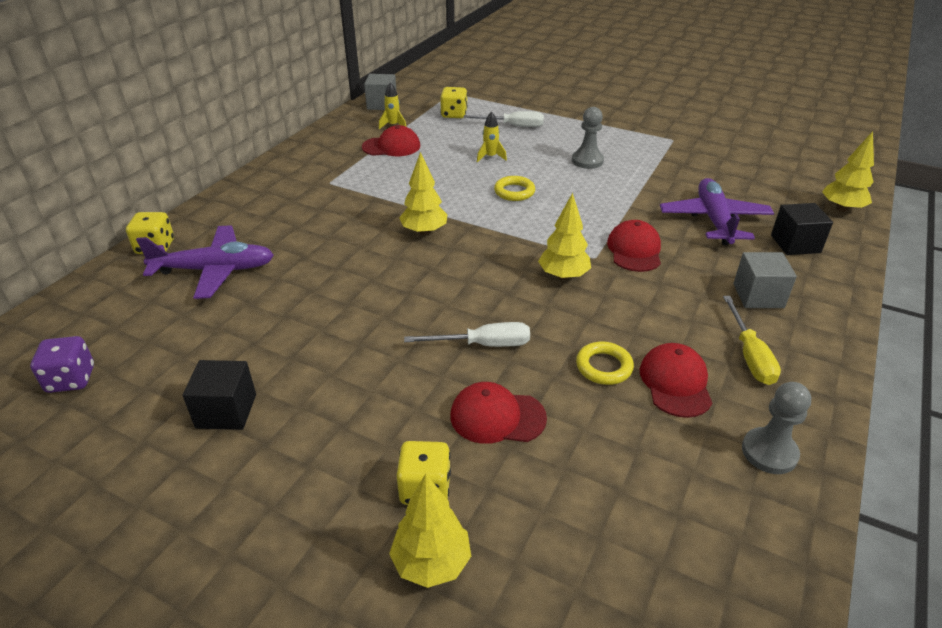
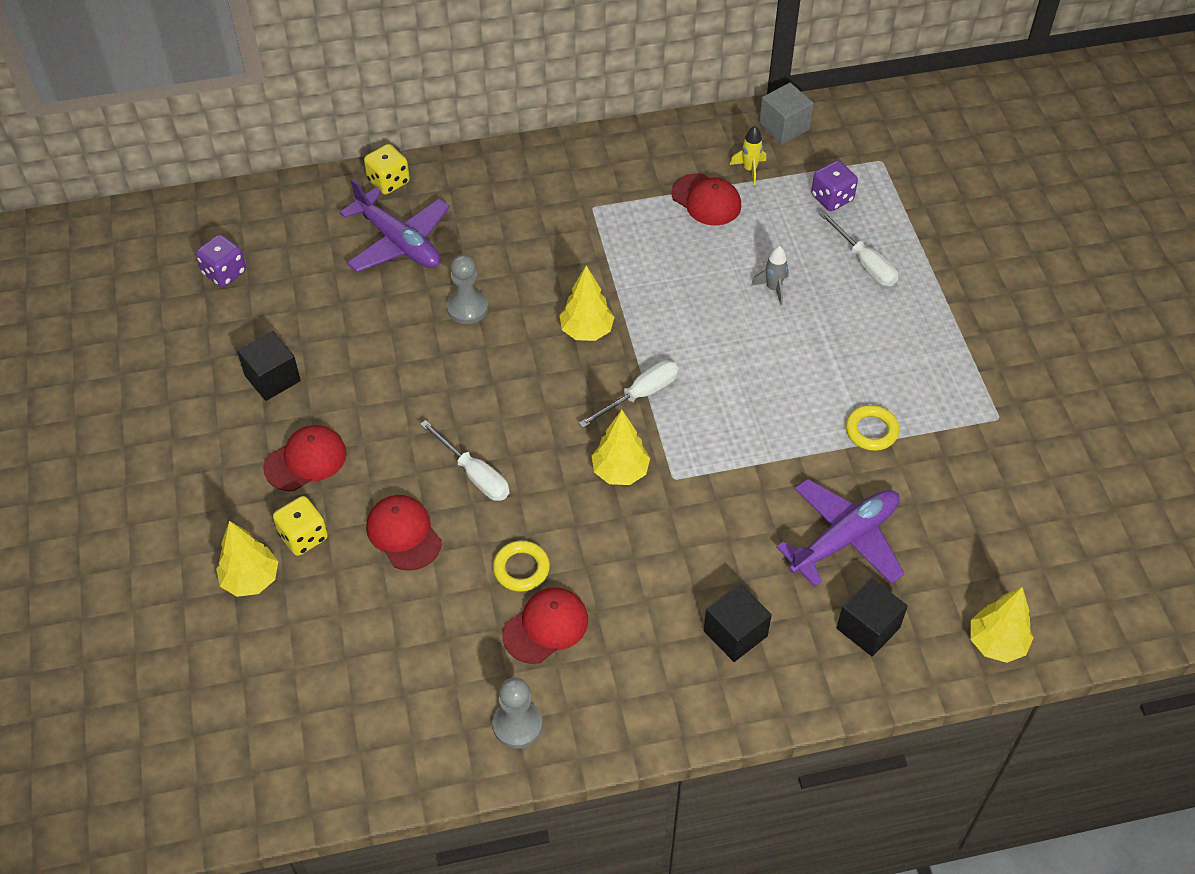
camera: 50 degrees right, 15 degrees up
yellow dice [440,87,468,118] -> purple dice [811,160,858,211]
yellow rocket [477,111,507,163] -> grey rocket [751,246,789,306]
yellow ring [494,176,535,201] -> yellow ring moved to [846,405,899,451]
grey pawn [572,107,604,169] -> grey pawn moved to [446,255,488,324]
red cap [607,220,661,272] -> red cap moved to [263,425,347,491]
yellow screwdriver [723,296,781,385] -> none
grey cube [733,252,797,308] -> black cube [704,584,772,662]
none -> white screwdriver [579,360,679,428]

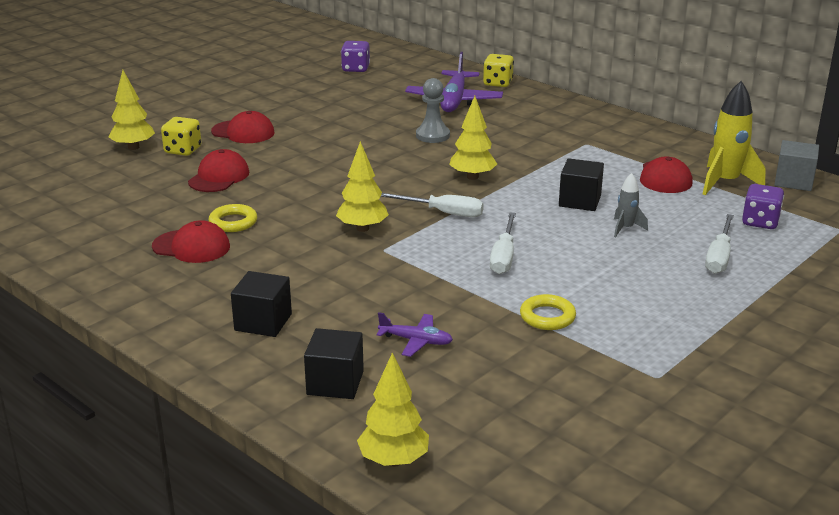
camera: 55 degrees right, 25 degrees down
black cube [237,331,301,401] -> black cube moved to [559,158,604,211]
white screwdriver [420,420,509,501] -> white screwdriver moved to [490,212,516,274]
grey pawn [492,677,543,748] -> none
yellow rocket [730,126,766,185] -> yellow rocket [703,81,766,195], size x1.89
purple plane [776,479,905,587] -> purple plane [376,312,453,357], size x0.52

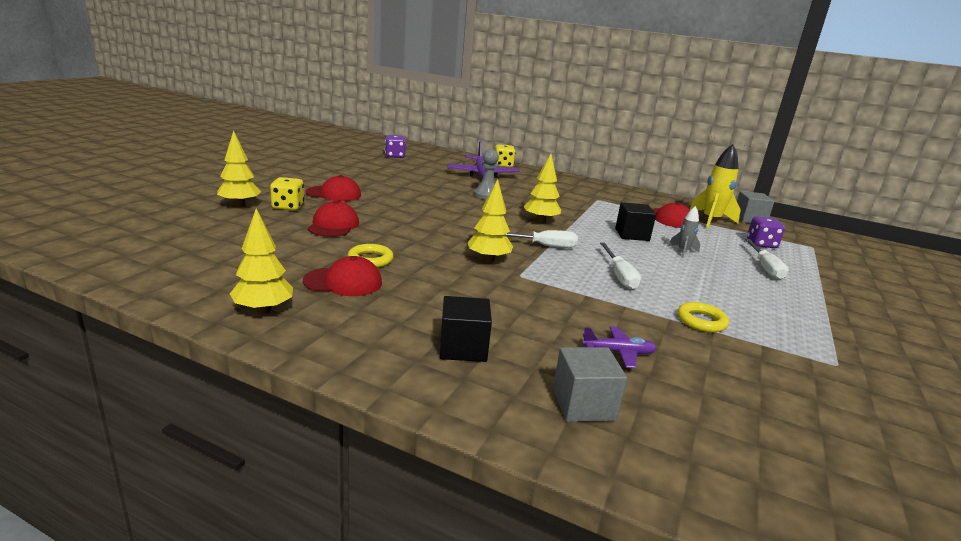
camera: 20 degrees left, 5 degrees down
black cube [304,328,364,399] -> grey cube [553,347,627,422]
yellow tree [357,353,429,467] -> yellow tree moved to [230,208,293,314]

